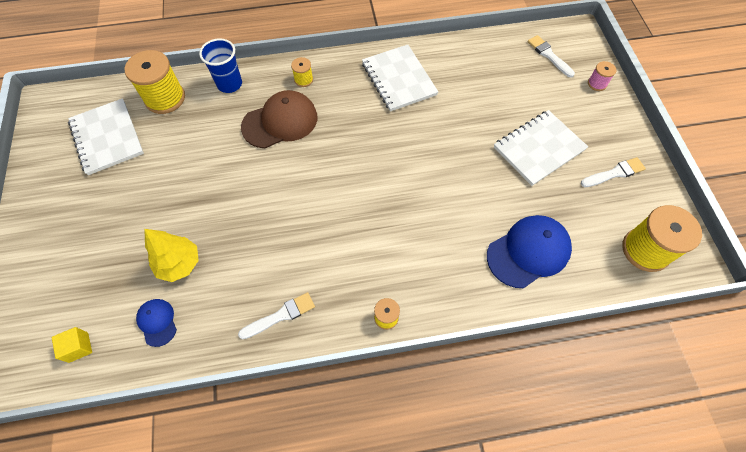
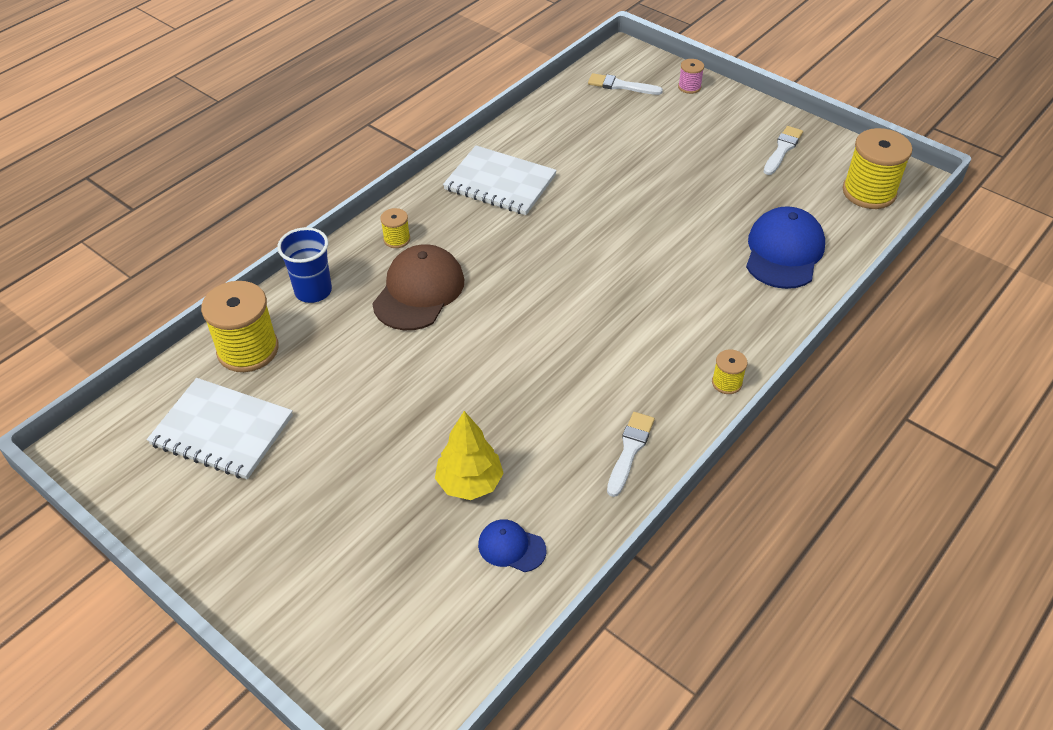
camera: 40 degrees left, 15 degrees down
yellow cube [52,327,92,363] -> none
white notebook [494,110,588,186] -> none

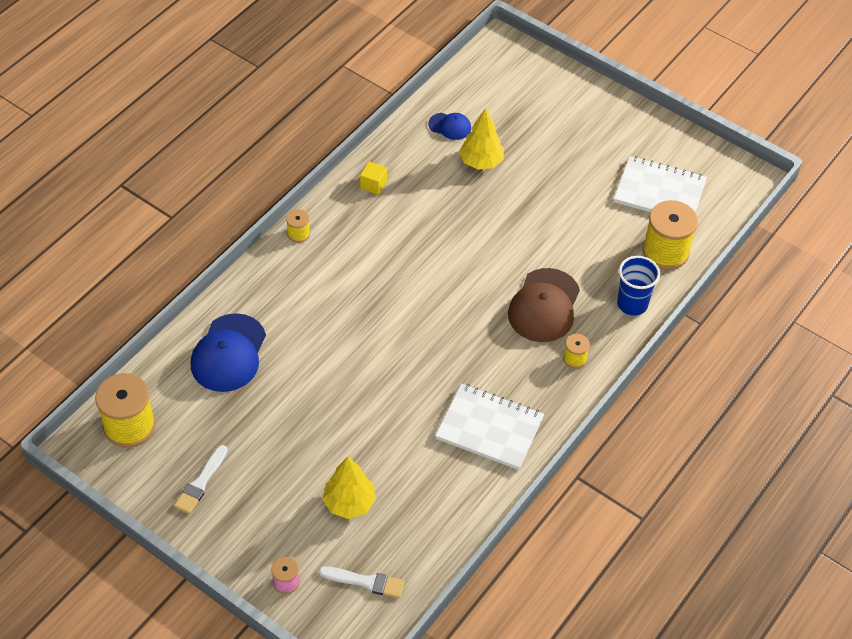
camera: 175 degrees right, 5 degrees up
white brush [607,412,655,497] -> yellow cube [360,162,387,195]
none -> yellow tree [323,456,376,519]

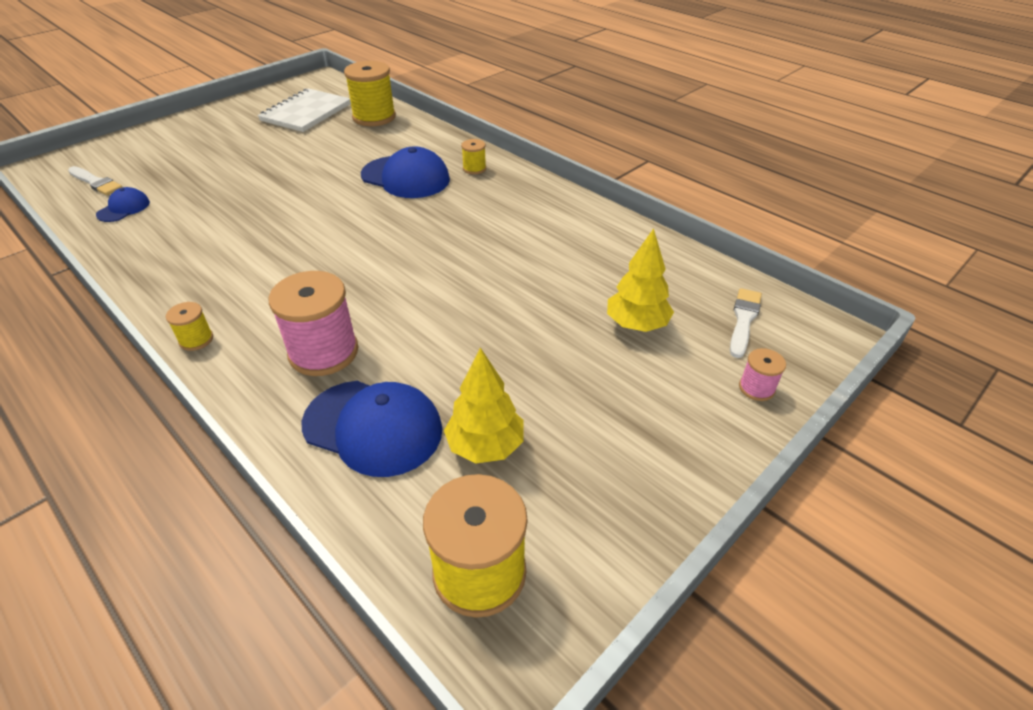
camera: 80 degrees left, 10 degrees down
white brush [174,445,228,514] -> white brush moved to [68,166,123,195]
yellow cube [360,162,387,195] -> none
white notebook [435,384,544,470] -> none
yellow tree [459,108,504,170] -> yellow tree moved to [444,348,524,463]
brown cap [508,268,580,342] -> blue cap [361,146,450,198]
blue cup [617,256,660,316] -> none
none -> pink spool [268,271,358,376]

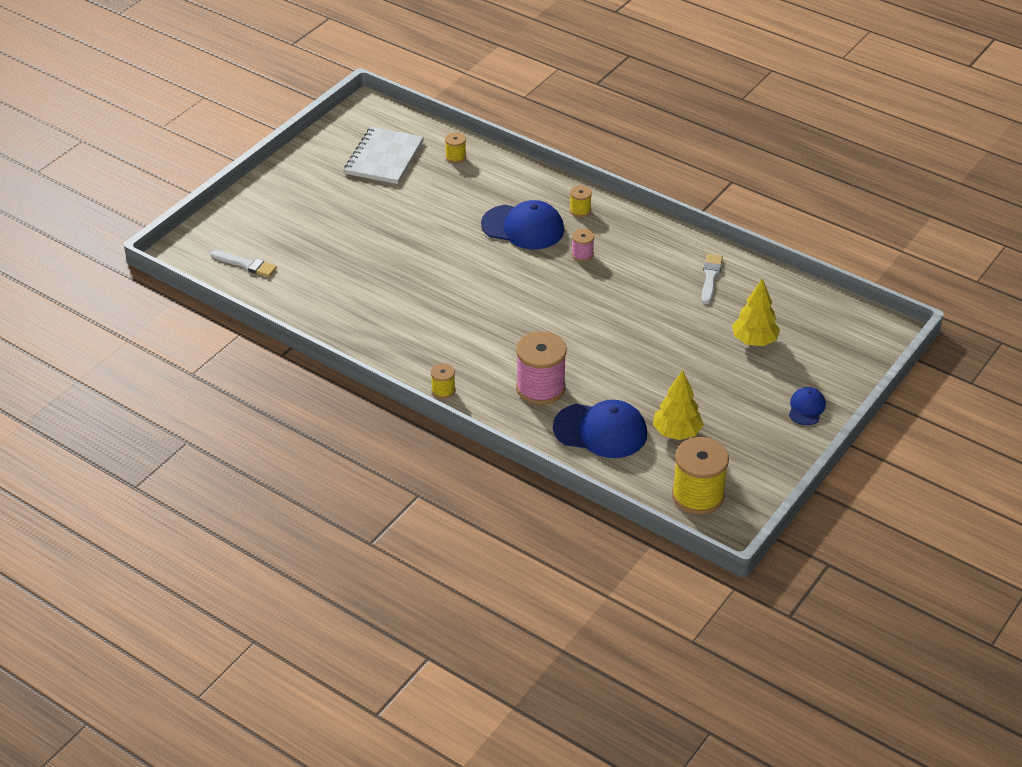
camera: 10 degrees left, 0 degrees up
blue cap [96,187,150,222] -> blue cap moved to [789,387,826,425]
yellow spool [344,61,396,126] -> yellow spool [445,132,466,163], size x0.48
white brush [730,288,762,358] -> white brush moved to [702,254,723,304]
pink spool [739,348,786,401] -> pink spool moved to [572,229,594,262]

